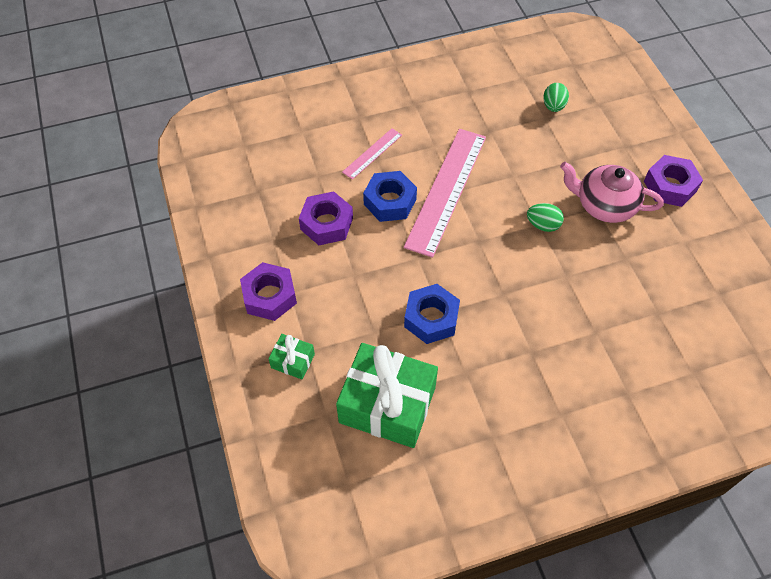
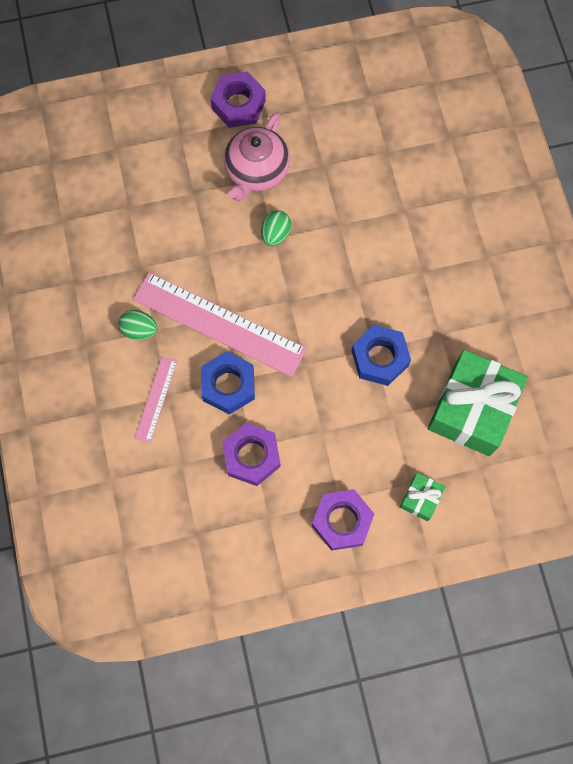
camera: 85 degrees left, 15 degrees up
pink ruler [342,128,402,180] -> pink ruler turned 60 degrees clockwise [135,356,177,443]
green egg [543,83,569,112] -> green egg moved to [118,310,158,340]

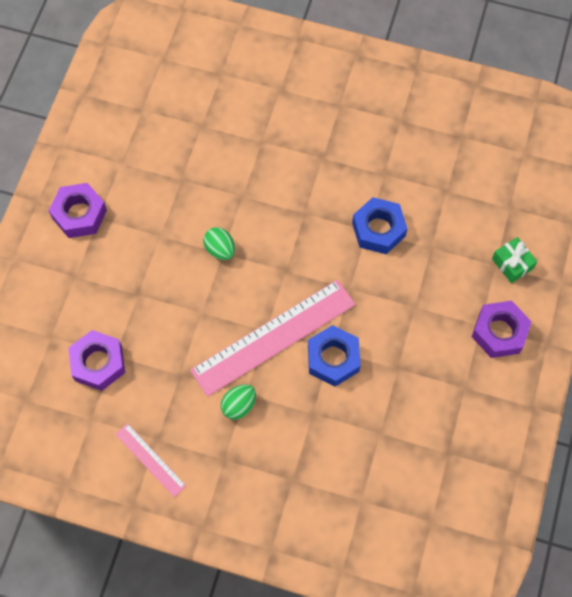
camera: 60 degrees left, 5 degrees down
pink ruler [135,356,177,443] -> pink ruler moved to [115,423,186,497]
purple nut [222,423,280,486] -> purple nut moved to [68,330,125,391]
pink teapot [224,112,290,201] -> none
green gift [428,350,528,456] -> none

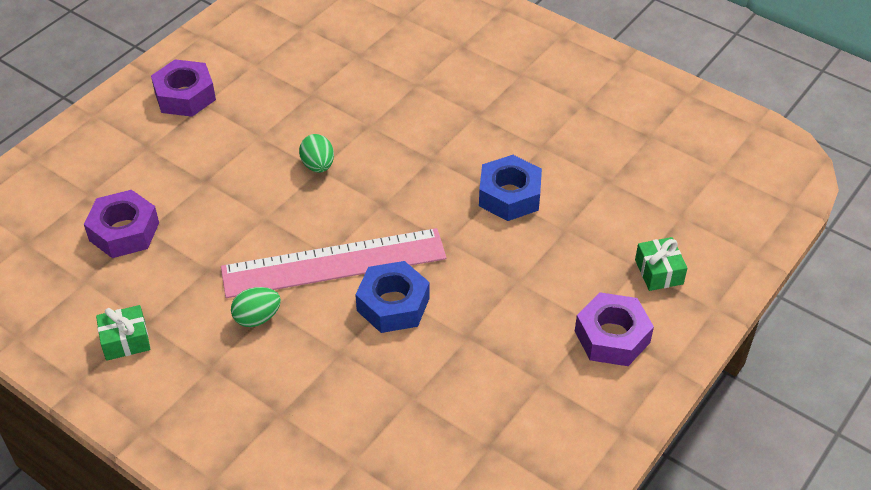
camera: 20 degrees right, 20 degrees down
pink ruler [115,423,186,497] -> green gift [96,305,150,361]

